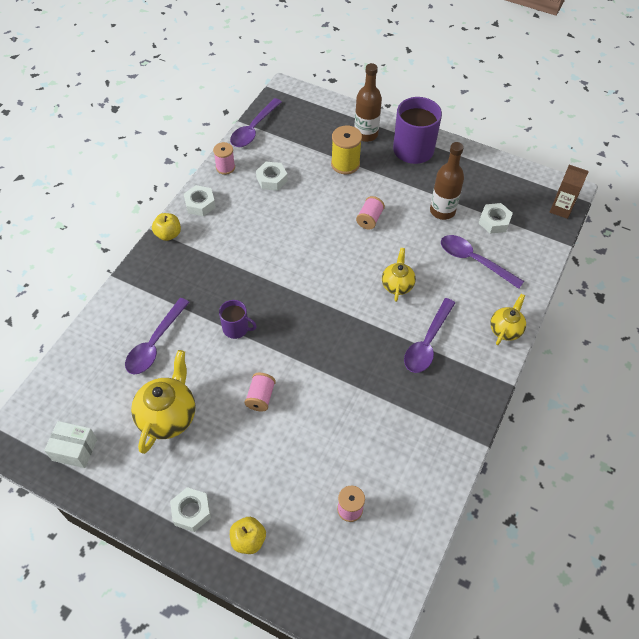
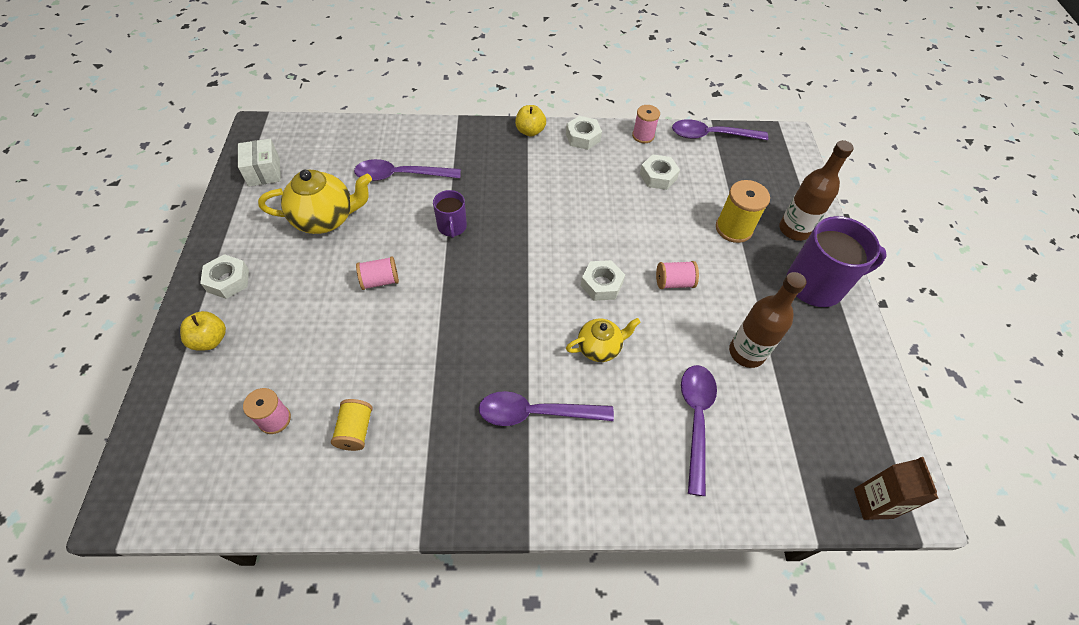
camera: 60 degrees right, 0 degrees up
white nut [479,203,513,234] -> white nut moved to [581,260,625,301]
yellow teapot [490,294,526,345] -> none
none -> yellow spool [331,399,373,451]

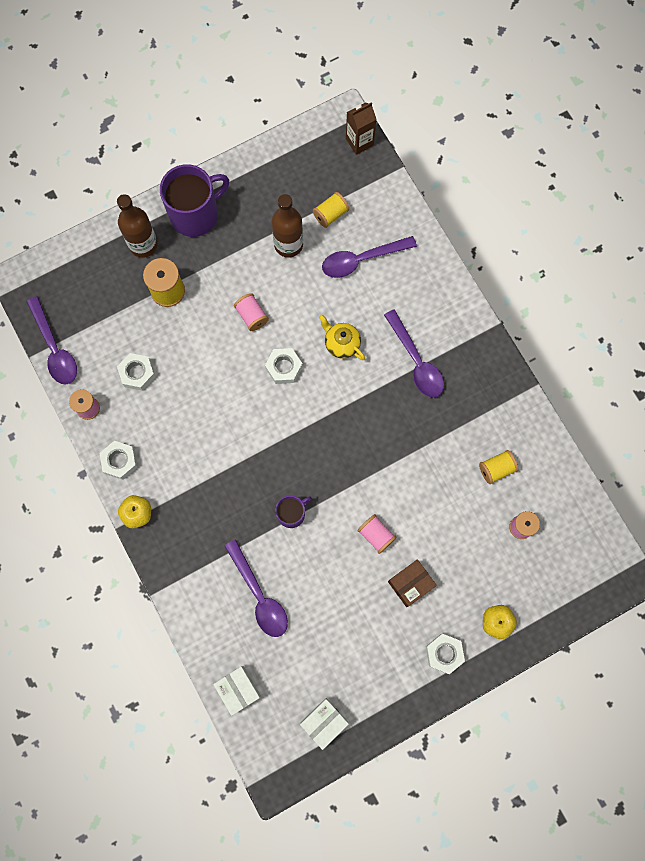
camera: 115 degrees left, 20 degrees up
yellow teapot [258,170,372,234] -> none
purple mug [787,216,887,307] -> purple mug turned 90 degrees clockwise [160,164,229,237]
none -> white box [213,666,261,716]
none -> yellow spool [313,192,349,228]
none -> brown box [388,559,437,607]

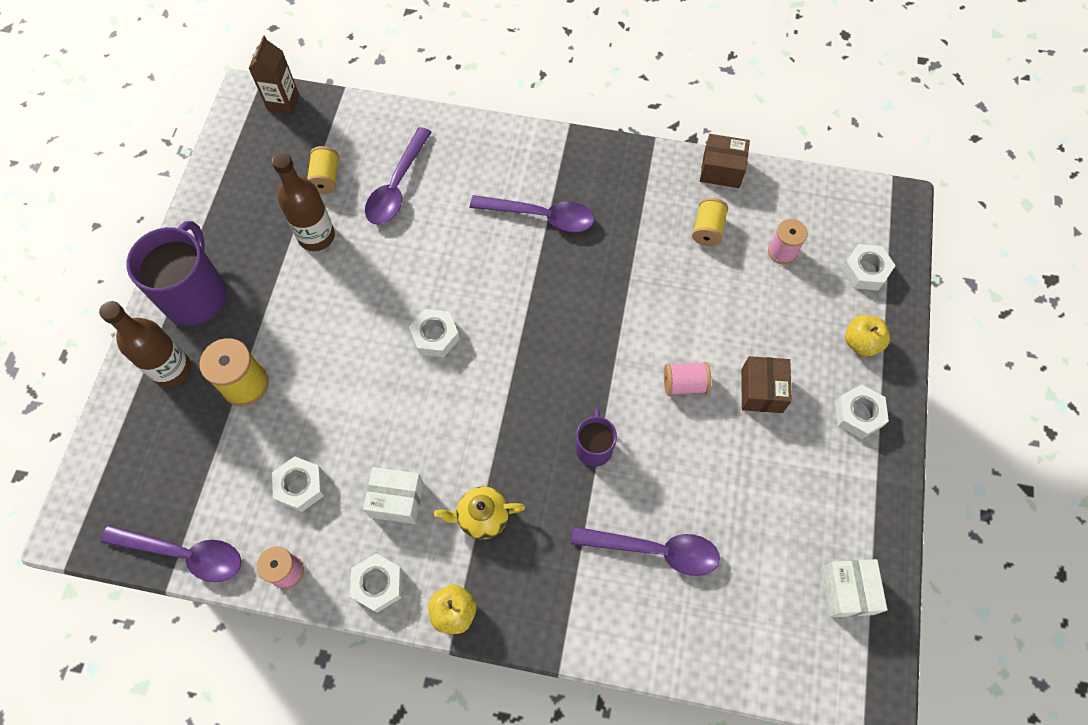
camera: 50 degrees left, 10 degrees down
white box [213,666,261,716] -> white box moved to [363,467,424,524]
pink spool [234,293,269,331] -> none
yellow teapot [319,314,365,360] -> yellow teapot moved to [434,487,525,539]
none -> brown box [700,134,750,188]
none -> white nut [842,244,896,291]

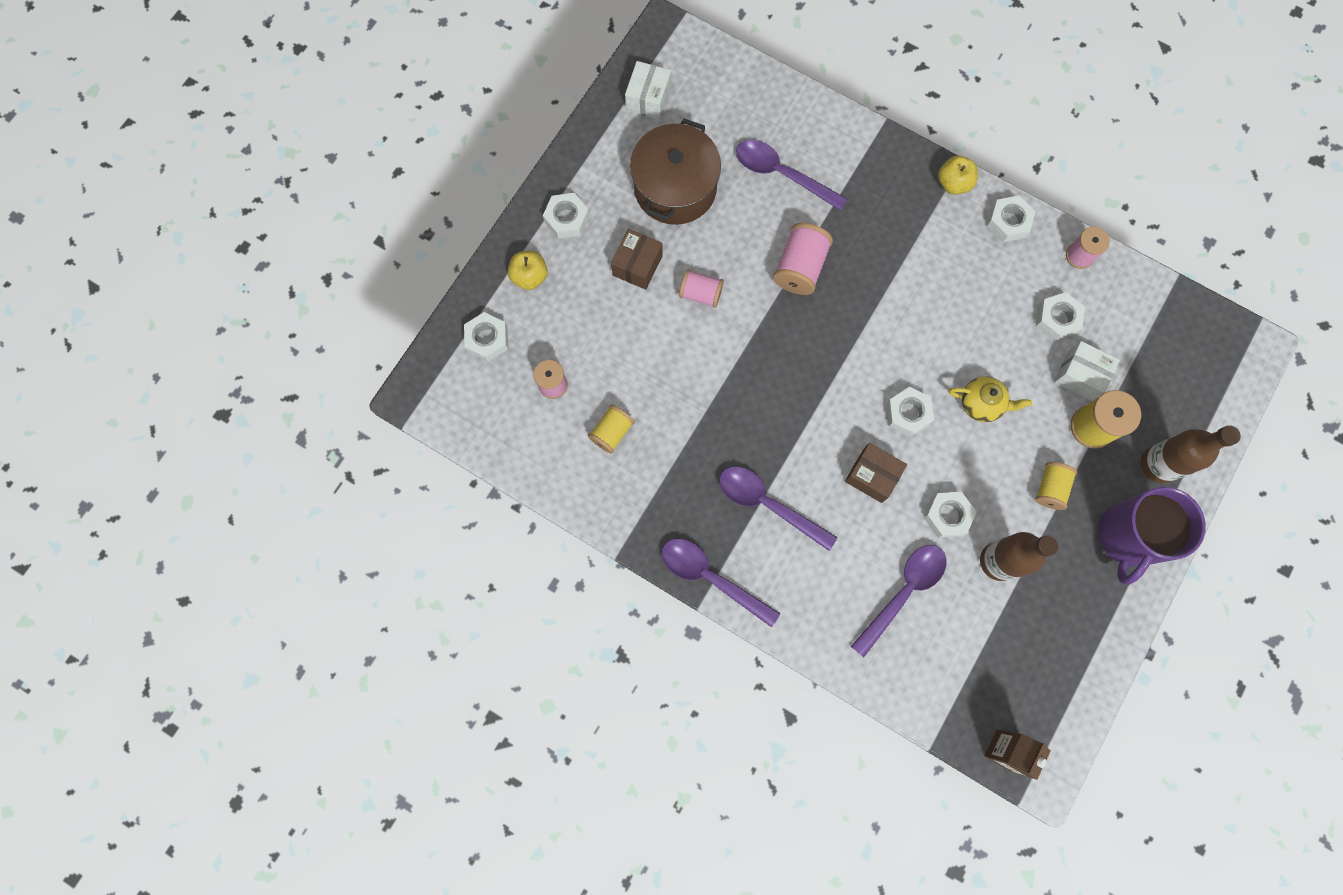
camera: 160 degrees left, 10 degrees up
purple spoon [101,525,241,582] -> purple spoon moved to [662,539,780,627]
yellow spool [308,146,339,194] -> yellow spool moved to [1035,462,1077,510]
white box [363,467,424,524] -> white box moved to [1054,341,1120,401]
yellow teapot [434,487,525,539] -> yellow teapot moved to [949,376,1032,422]
purple mug [576,408,617,467] -> pink spool [773,223,833,295]
brown box [700,134,750,188] -> brown box moved to [845,443,907,503]
none -> brown pot [630,119,721,225]
none -> white nut [923,492,977,538]

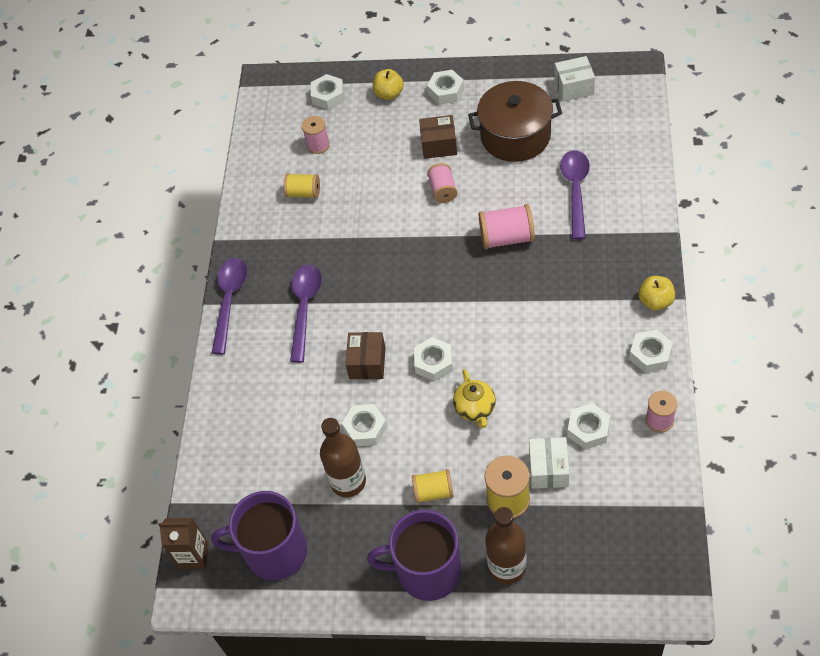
camera: 70 degrees right, 20 degrees down
purple spoon [851,545,947,657] -> none
none -> purple mug [211,491,307,580]

